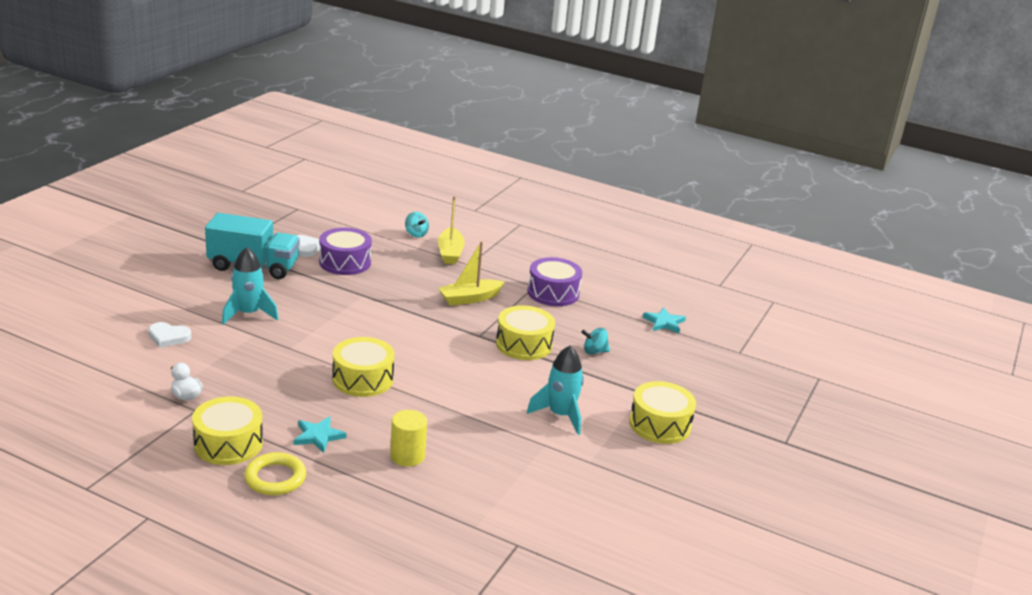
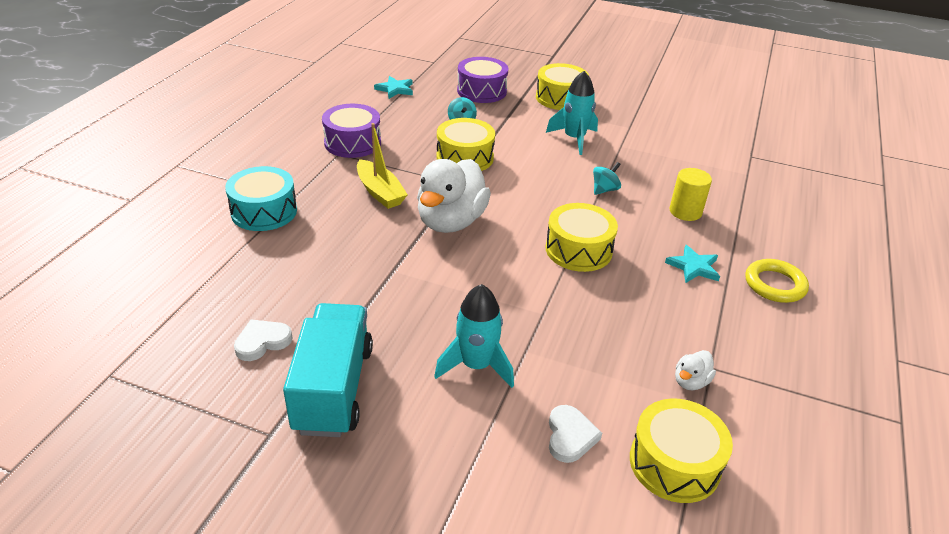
camera: 95 degrees left, 10 degrees up
yellow drum [192,396,263,465] -> yellow drum moved to [630,399,733,503]
purple drum [319,228,372,275] -> purple drum moved to [457,57,508,103]
turquoise spinning top [405,212,429,238] -> turquoise spinning top moved to [593,162,621,195]
yellow boat [438,196,465,264] -> turquoise drum [225,166,297,231]
none -> white duck [417,159,491,233]

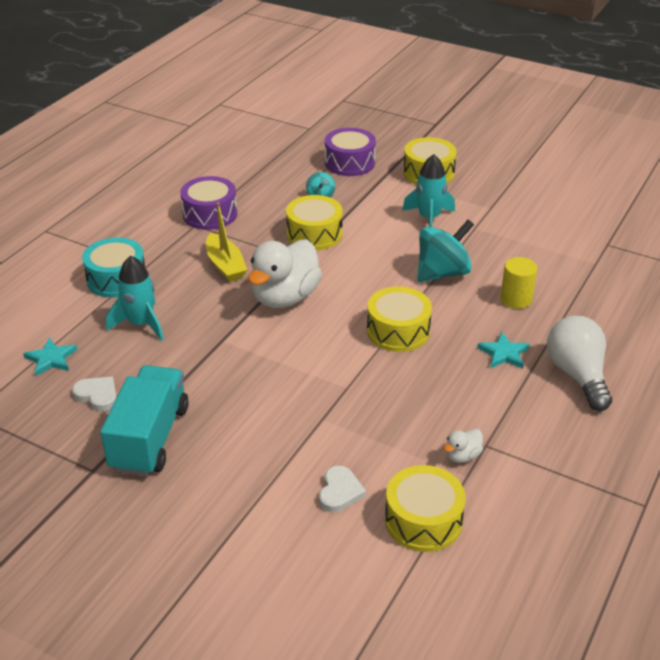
camera: 10 degrees right, 0 degrees up
white heart [234,319,293,361] -> white heart turned 60 degrees clockwise [72,377,117,411]
turquoise star [374,76,413,99] -> turquoise star moved to [23,338,77,376]
turquoise rocket [434,284,514,388] -> turquoise rocket moved to [106,255,164,341]
turquoise spinning top [593,162,621,195] -> turquoise spinning top [417,220,474,282], size x2.01
yellow ring [745,259,809,303] -> white light bulb [547,316,612,411]

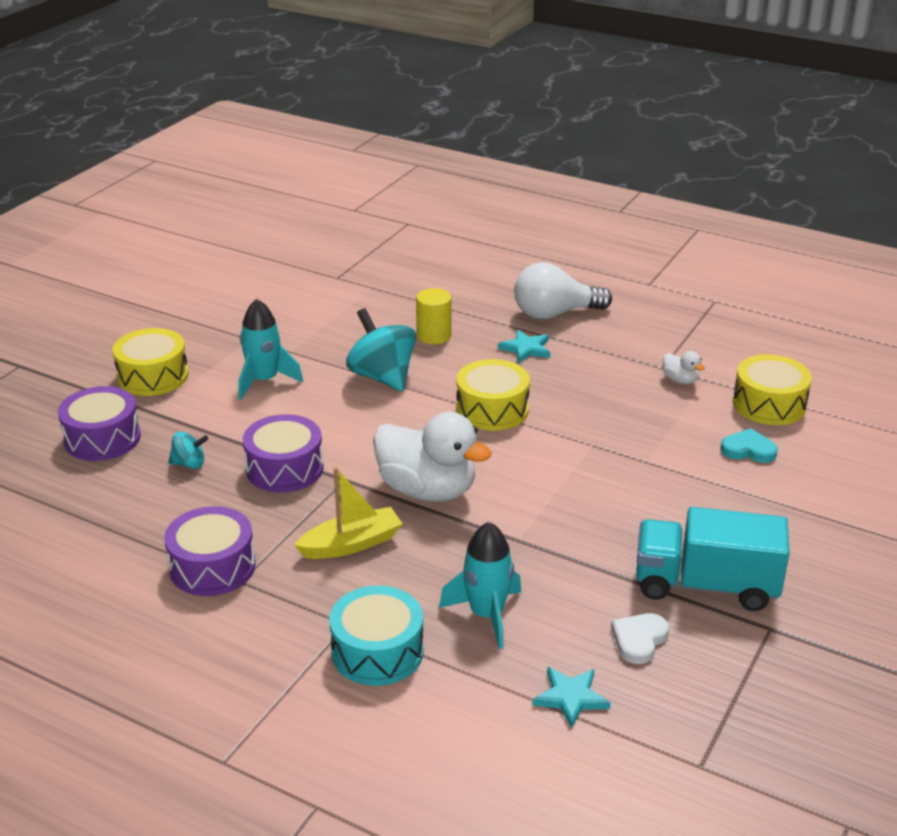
camera: 90 degrees left, 5 degrees down
yellow drum [286,195,343,250] -> purple drum [243,414,324,493]
white heart [319,466,366,512] -> turquoise heart [720,428,778,463]

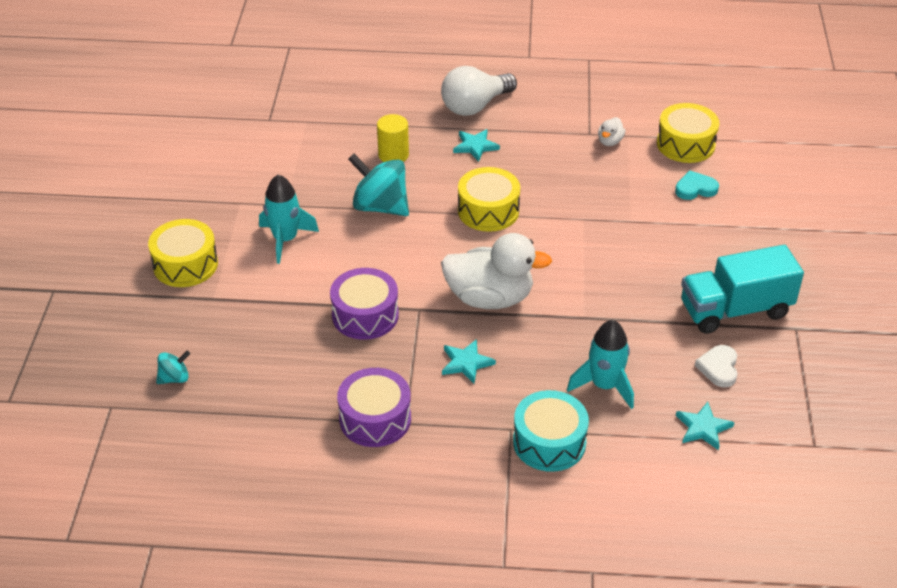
camera: 25 degrees left, 10 degrees up
purple drum [58,386,141,461] -> none
turquoise spinning top [168,432,208,469] -> turquoise spinning top moved to [156,351,190,384]
yellow boat [294,467,403,559] -> turquoise star [442,339,496,384]
white duck [663,351,705,384] -> white duck turned 90 degrees clockwise [598,117,625,146]

